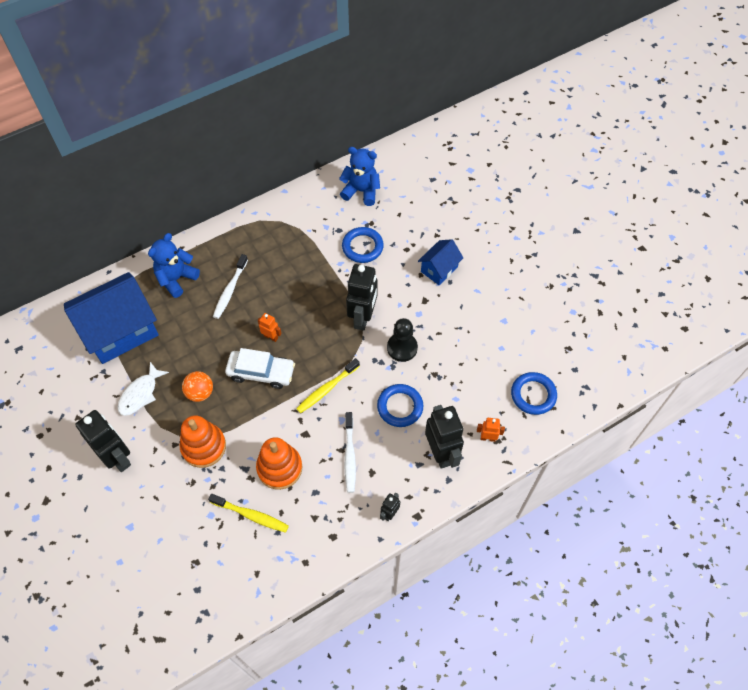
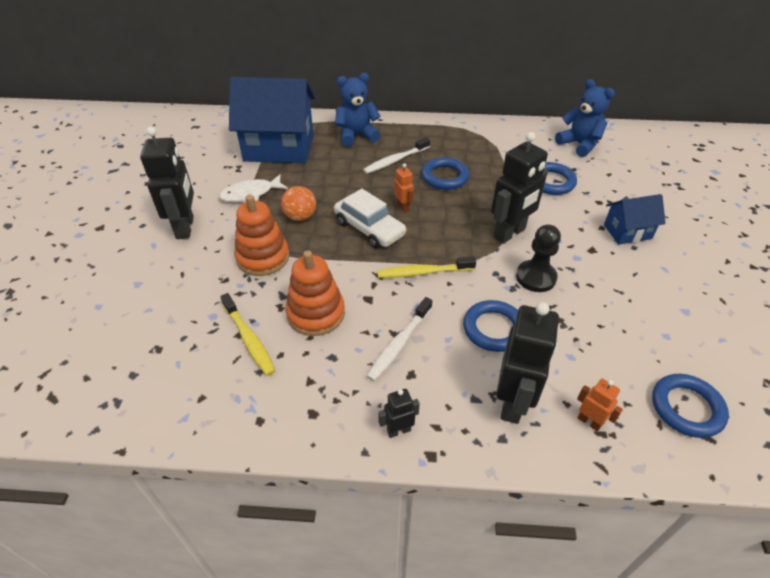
camera: 35 degrees right, 15 degrees down
none -> blue ring [421,157,469,190]

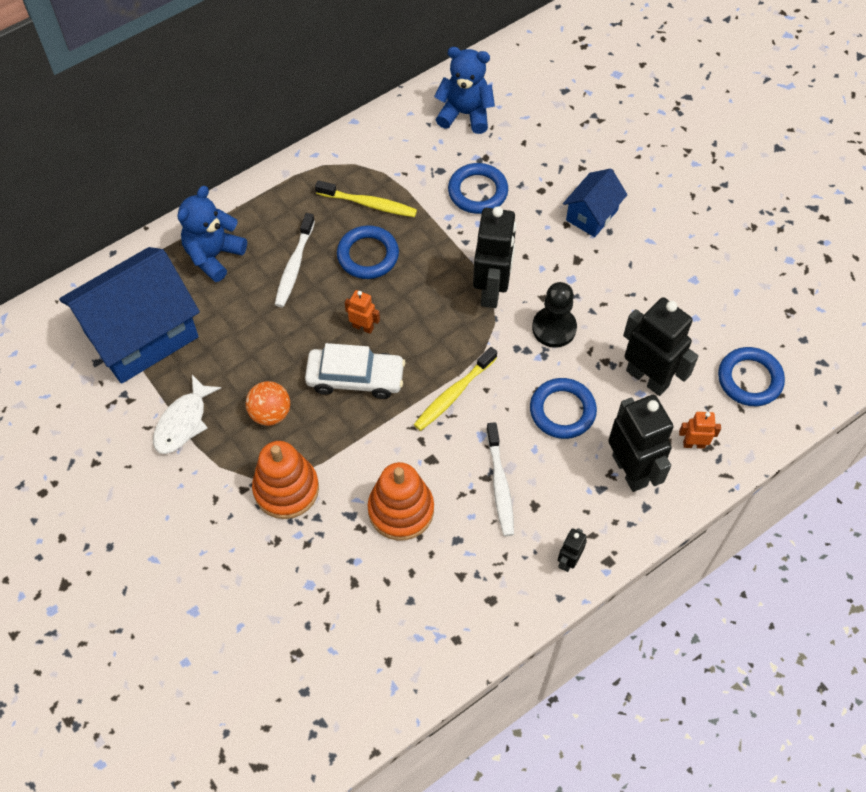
camera: 40 degrees left, 15 degrees up
black robot [140,127,194,239] -> black robot moved to [623,297,698,396]
yellow toothbrush [220,293,275,376] -> yellow toothbrush moved to [315,180,417,217]

